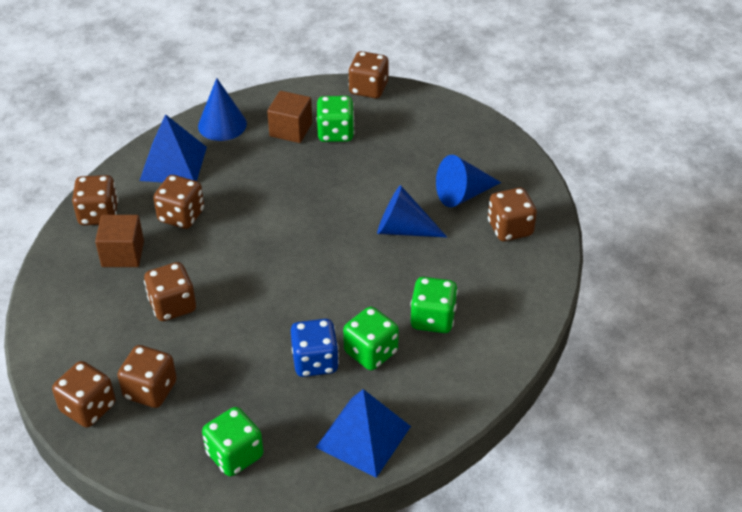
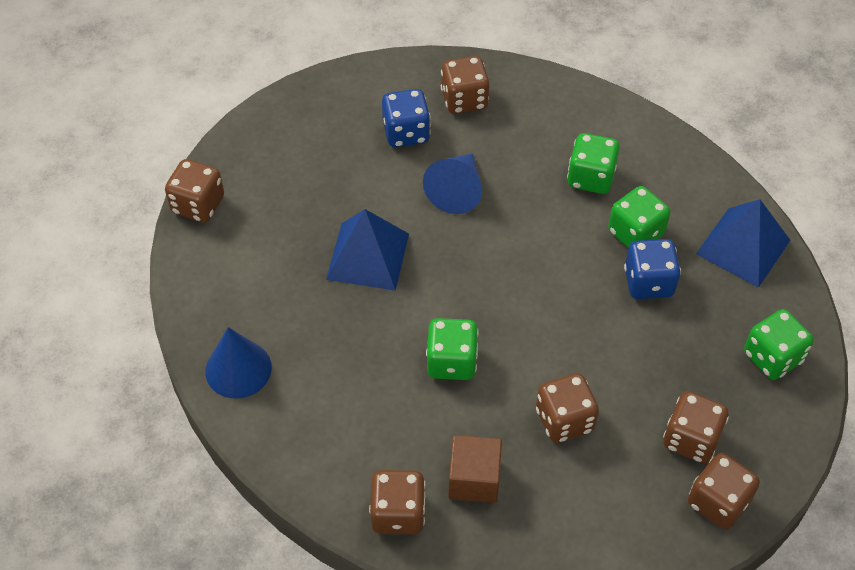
camera: 85 degrees left, 10 degrees up
blue pyramid [140,114,207,183] -> blue pyramid moved to [326,209,409,291]
brown dice [153,175,204,229] -> none
brown cube [267,91,312,143] -> none
green dice [317,96,354,142] -> green dice moved to [426,318,479,380]
blue cone [436,155,501,207] -> blue dice [382,89,431,147]

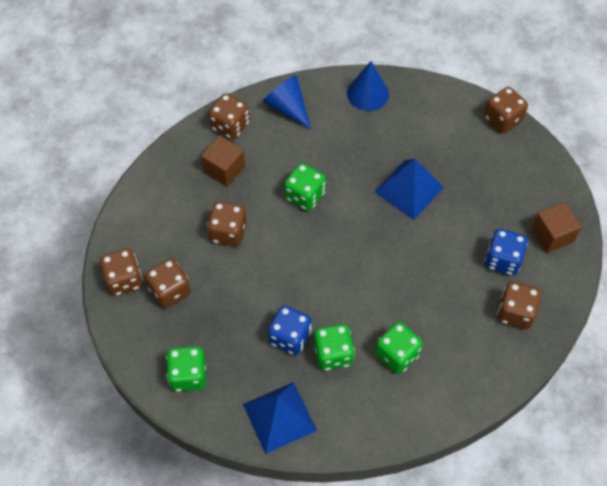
camera: 120 degrees right, 5 degrees up
blue cone [423,153,482,214] -> blue cone moved to [263,75,311,130]
none -> brown cube [532,202,581,253]

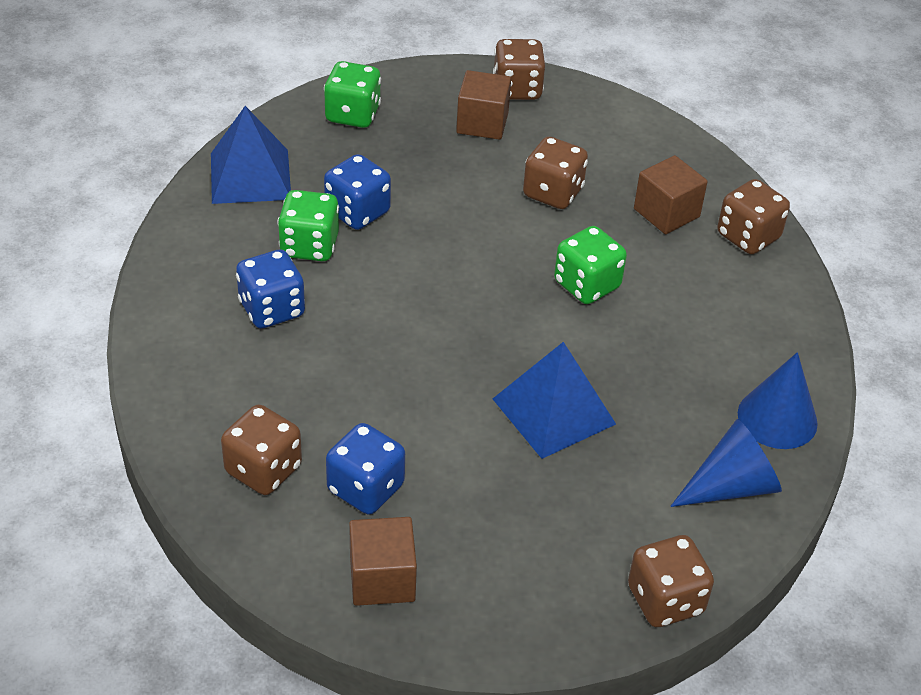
camera: 105 degrees right, 15 degrees down
brown dice [145,258,191,309] -> brown cube [456,70,511,140]
blue cone [263,75,311,130] -> blue cone moved to [670,419,782,507]
green dice [375,322,423,374] -> blue dice [236,249,305,329]

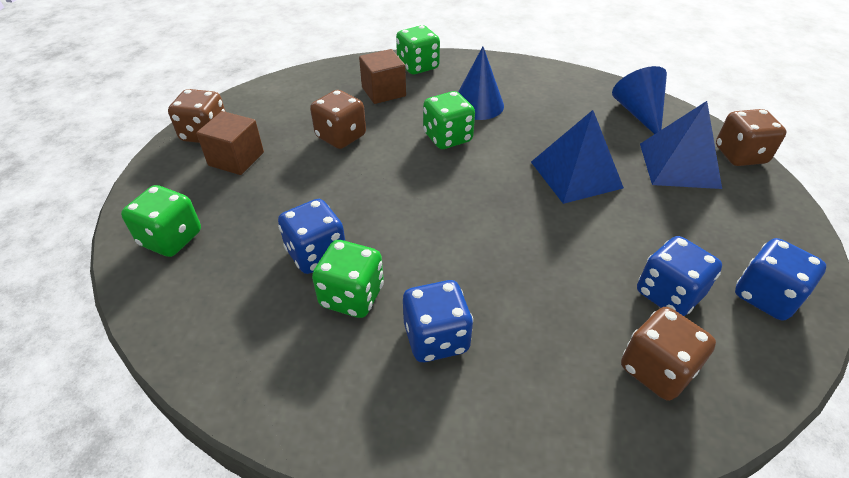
camera: 75 degrees left, 0 degrees up
blue pyramid [211,106,291,204] -> blue pyramid moved to [640,101,722,189]
brown cube [349,517,417,606] -> blue dice [735,238,826,321]
brown dice [717,179,790,254] -> green dice [396,25,440,74]
blue cone [738,352,818,449] -> blue cone moved to [458,47,504,120]

